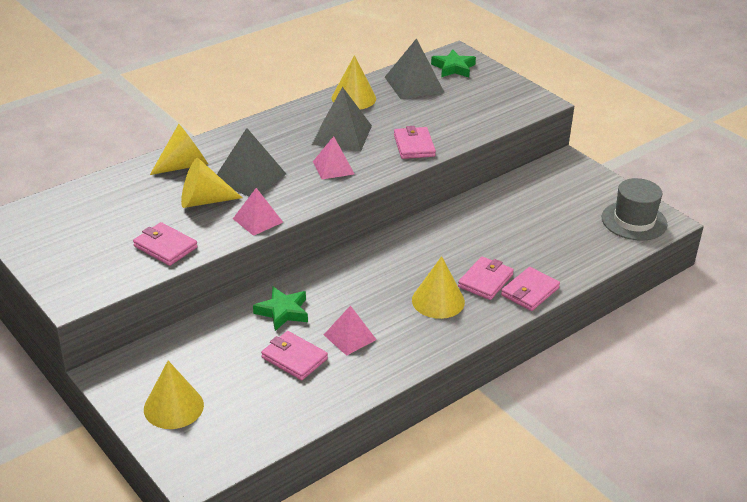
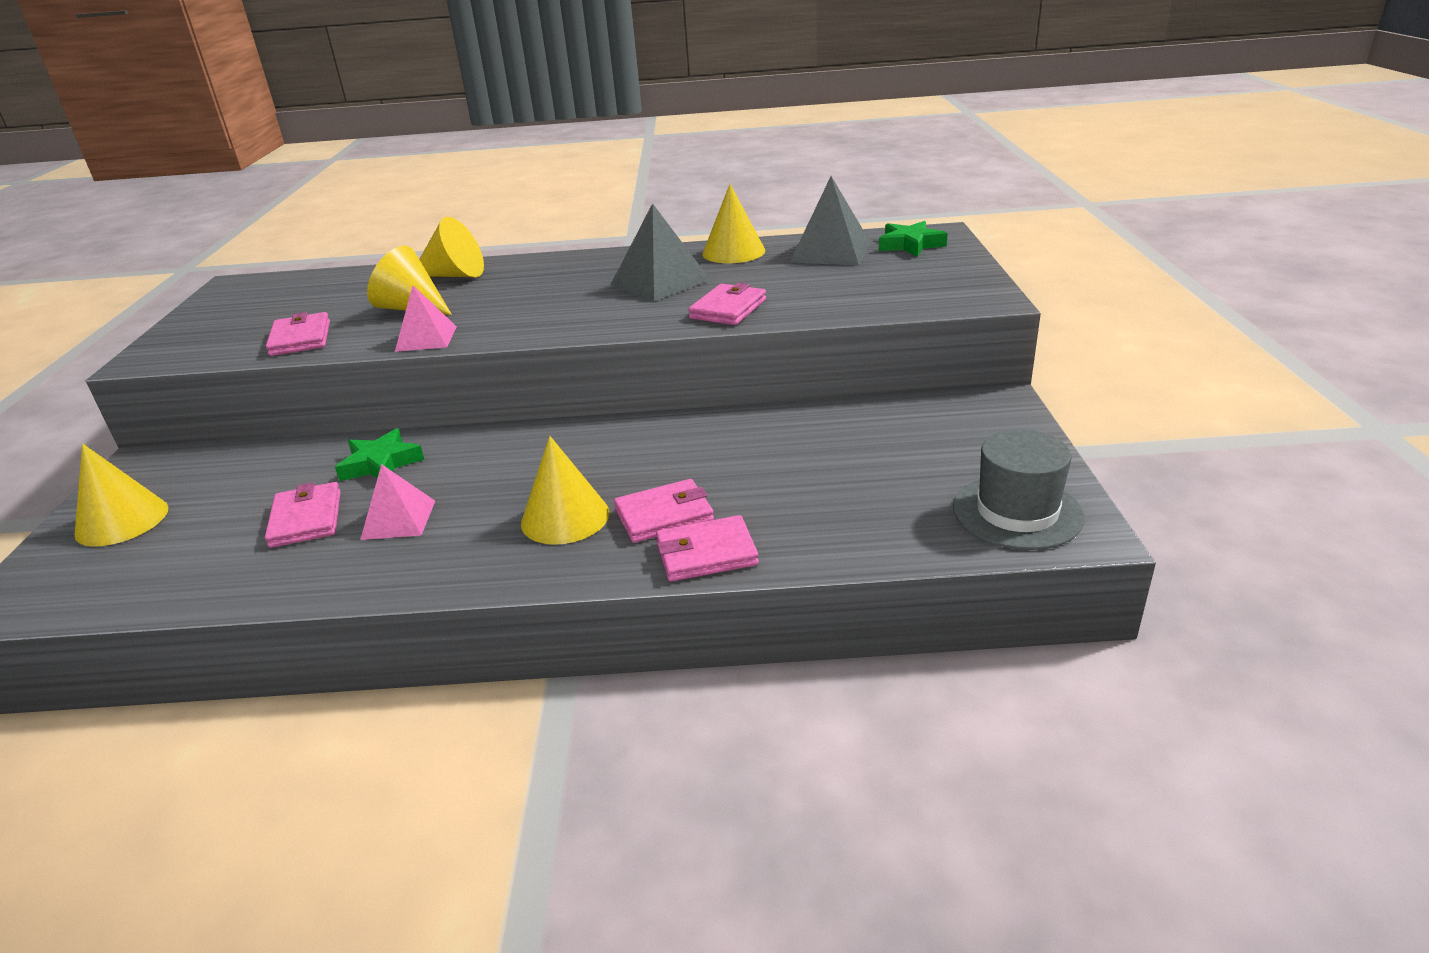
camera: 40 degrees right, 5 degrees down
grey pyramid [217,128,286,196] -> none
pink pyramid [313,136,354,180] -> none

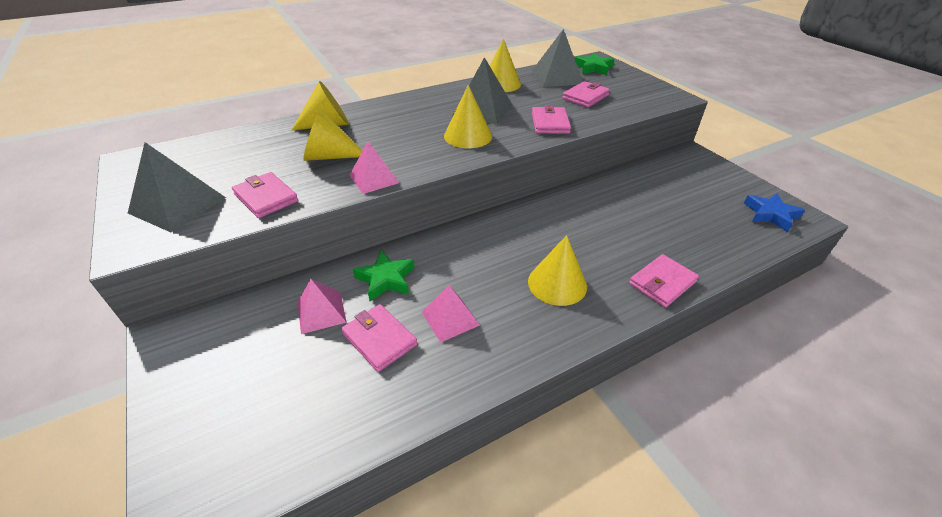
camera: 30 degrees left, 10 degrees up
yellow cone [74,444,168,547] -> yellow cone moved to [444,85,492,148]
pink wallet [614,479,714,543] -> pink wallet moved to [562,81,610,107]
grey hat [953,429,1085,550] -> blue star [744,193,805,232]
none -> grey pyramid [128,142,226,232]
none -> pink pyramid [298,279,347,334]

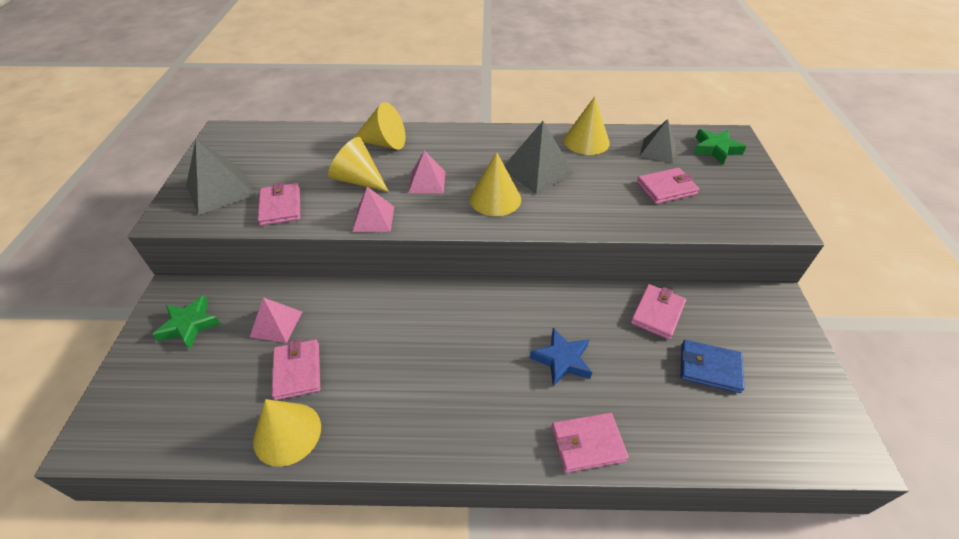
camera: 30 degrees right, 5 degrees up
green star [353,250,415,301] -> green star moved to [152,295,221,349]
pink pyramid [422,285,480,343] -> pink pyramid moved to [408,150,445,193]
yellow cone [528,235,587,306] -> yellow cone moved to [253,399,321,467]
grey pyramid [532,29,583,87] -> grey pyramid [640,119,676,163], size x0.65
pink wallet [532,105,571,134] -> pink wallet moved to [631,284,686,340]
blue star [744,193,805,232] -> blue star moved to [530,328,592,387]
none -> blue wallet [681,340,745,393]

